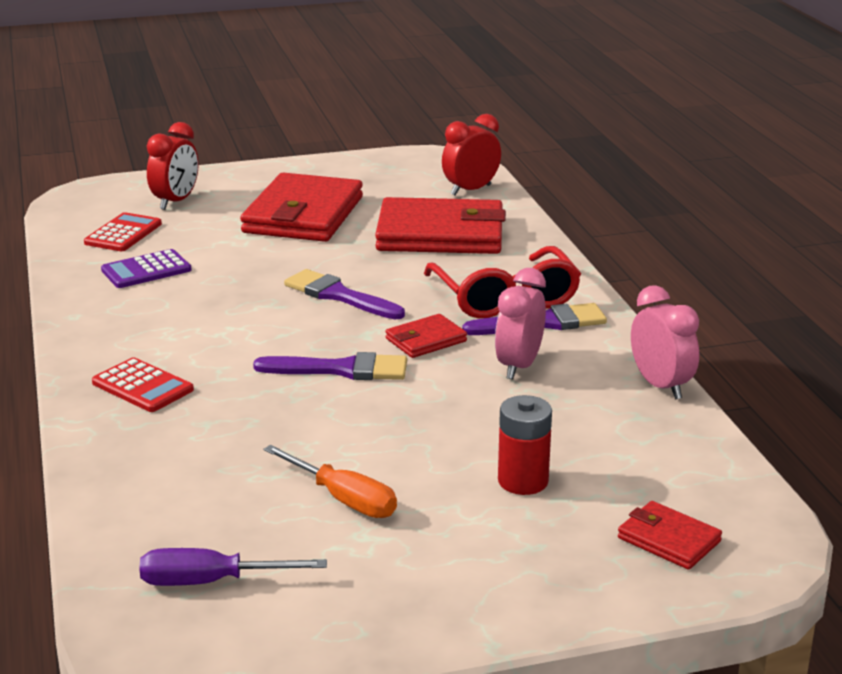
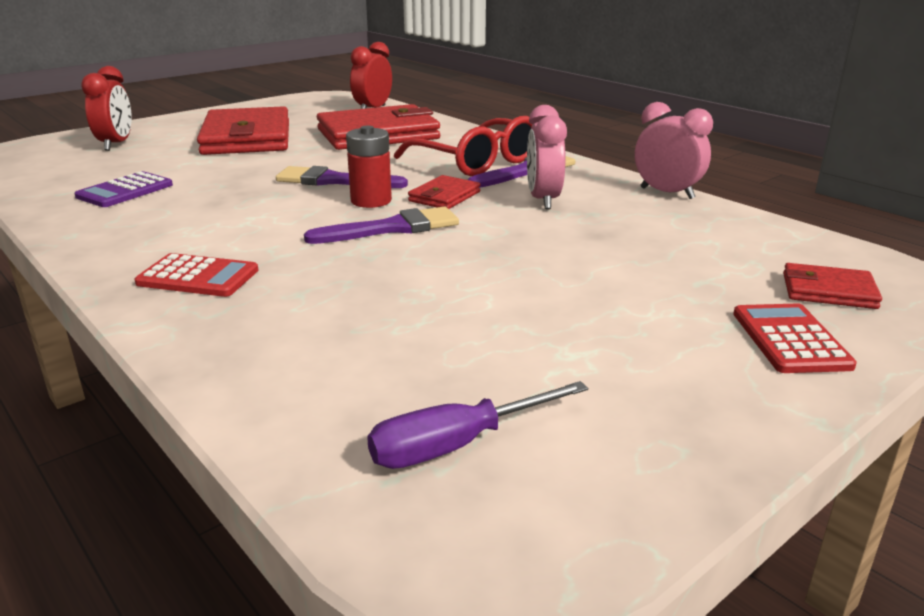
camera: 25 degrees left, 0 degrees up
red calculator [84,212,162,251] -> red calculator moved to [733,304,857,373]
orange screwdriver [264,445,397,518] -> none
red battery [498,395,552,495] -> red battery moved to [346,126,392,208]

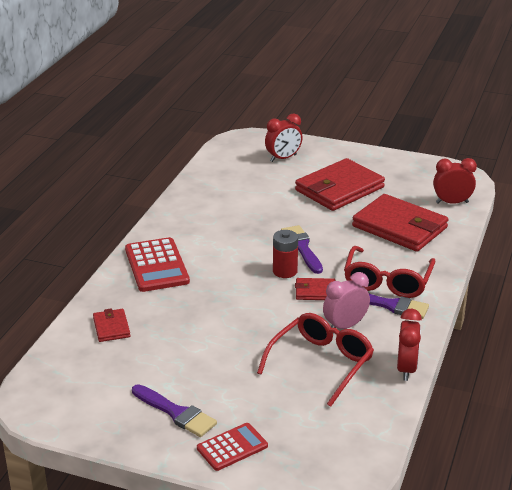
camera: 60 degrees right, 5 degrees up
purple calculator [74,171,173,207] -> none
red calculator [134,253,259,297] -> red calculator [125,237,190,292], size x1.61
purple brush [304,207,459,244] -> purple brush moved to [132,384,217,437]
purple screwdriver [367,381,588,469] -> none
pink clock [635,102,713,199] -> red clock [397,309,422,381]
red wallet [783,263,882,309] -> red wallet moved to [93,308,130,342]
none -> red glasses [257,313,374,407]

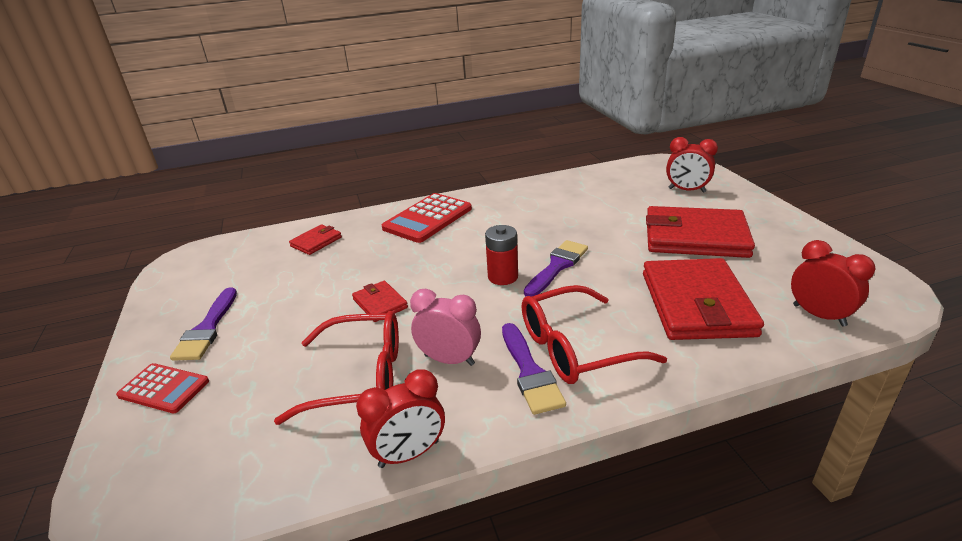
camera: 55 degrees right, 0 degrees up
red wallet [295,278,336,300] -> red wallet moved to [352,281,408,322]

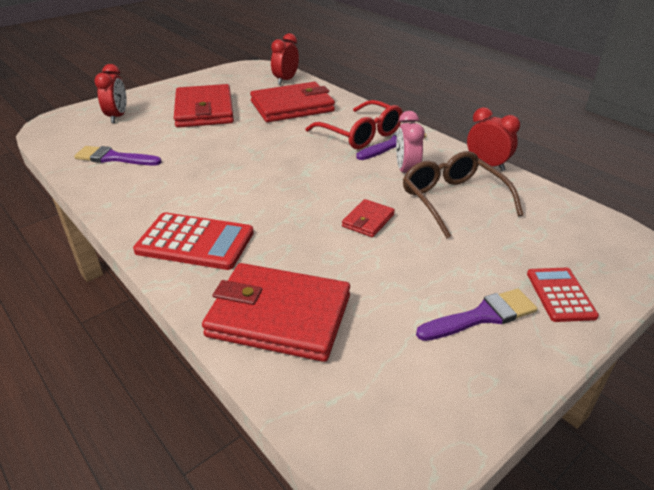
camera: 115 degrees left, 5 degrees up
red glasses [274,311,399,425] -> brown glasses [403,151,523,238]
red wallet [289,224,342,255] -> red wallet [202,263,350,362], size x2.14
red battery [485,225,518,285] -> none
purple brush [524,240,588,297] -> purple brush moved to [74,146,162,165]

